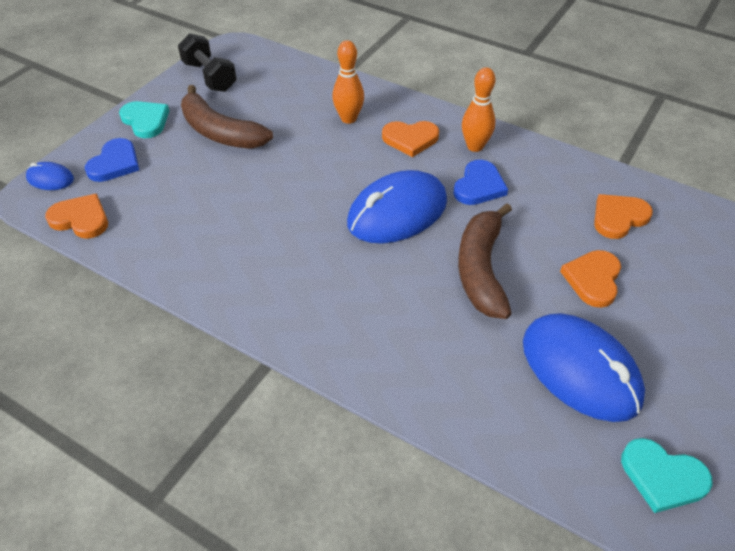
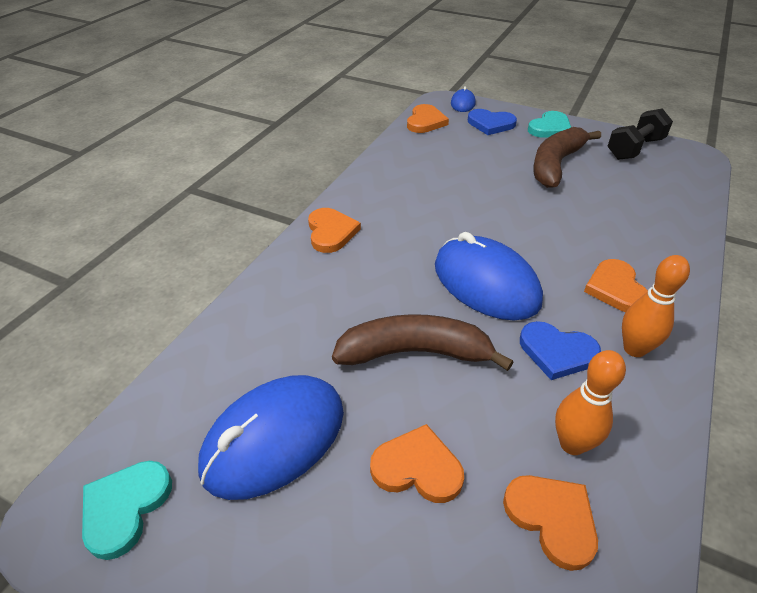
camera: 85 degrees right, 5 degrees down
orange bowling pin [332,40,364,124] -> orange bowling pin moved to [555,350,626,455]
none -> orange heart [308,208,361,253]

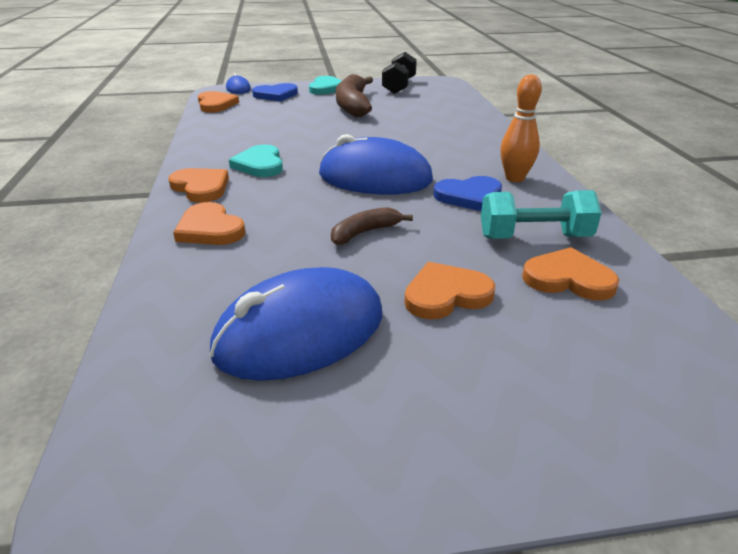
camera: 35 degrees left, 10 degrees down
turquoise heart [82,461,172,560] -> turquoise heart moved to [229,144,283,177]
blue mouse [198,375,344,500] -> blue mouse turned 45 degrees clockwise [210,267,382,381]
brown banana [332,314,513,371] -> brown banana [331,207,413,245], size x0.54
orange bowling pin [555,350,626,455] -> turquoise dumbbell [481,190,602,239]
orange heart [584,259,648,312] -> orange heart moved to [173,202,245,245]

